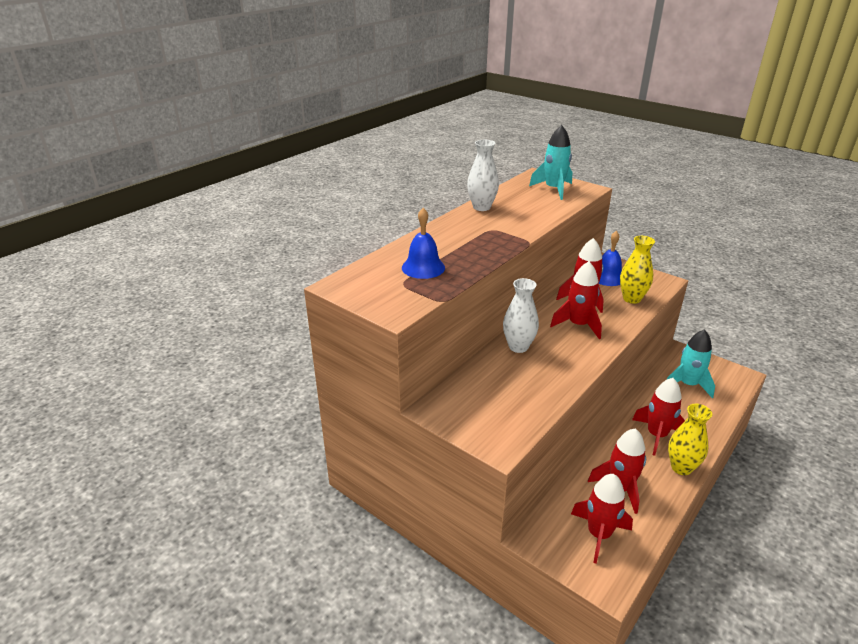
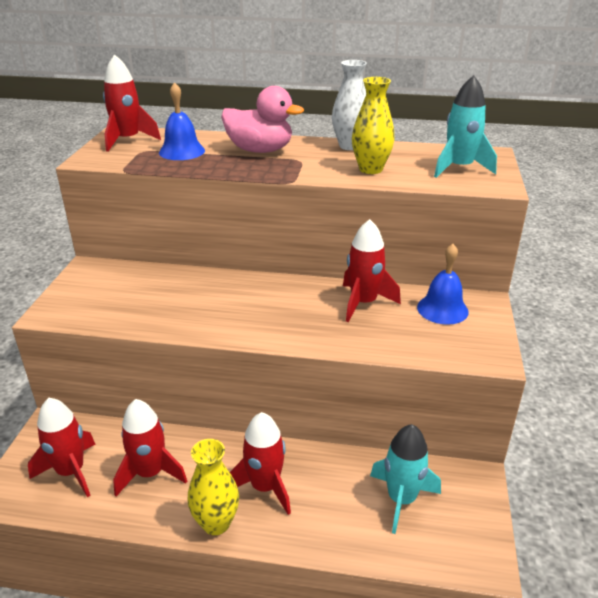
camera: 60 degrees right, 0 degrees up
white vase [503,278,539,353] -> none
red rocket [550,261,602,339] -> red rocket moved to [103,54,161,152]
yellow vase [620,236,655,304] -> yellow vase moved to [352,77,394,174]
none -> pink duck [221,86,304,153]

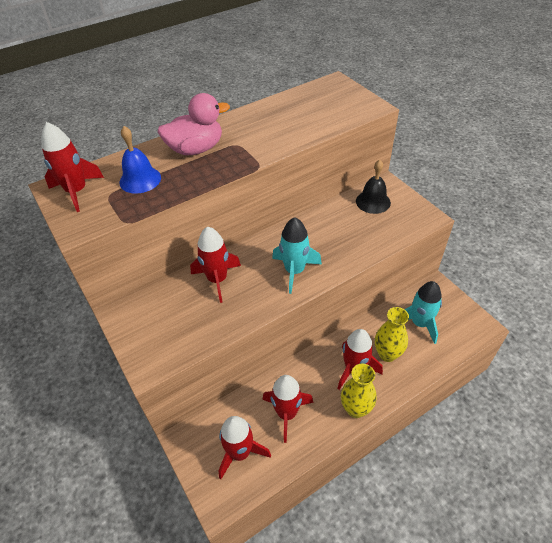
camera: 40 degrees left, 15 degrees up
white vase [332,60,367,150] -> none
red rocket [343,219,401,322] -> red rocket moved to [190,227,241,303]
yellow vase [352,77,394,174] -> yellow vase moved to [375,307,409,362]
blue bell [417,244,469,325] -> black bell [356,160,391,214]
turquoise rocket [434,75,497,178] -> turquoise rocket moved to [272,217,322,294]

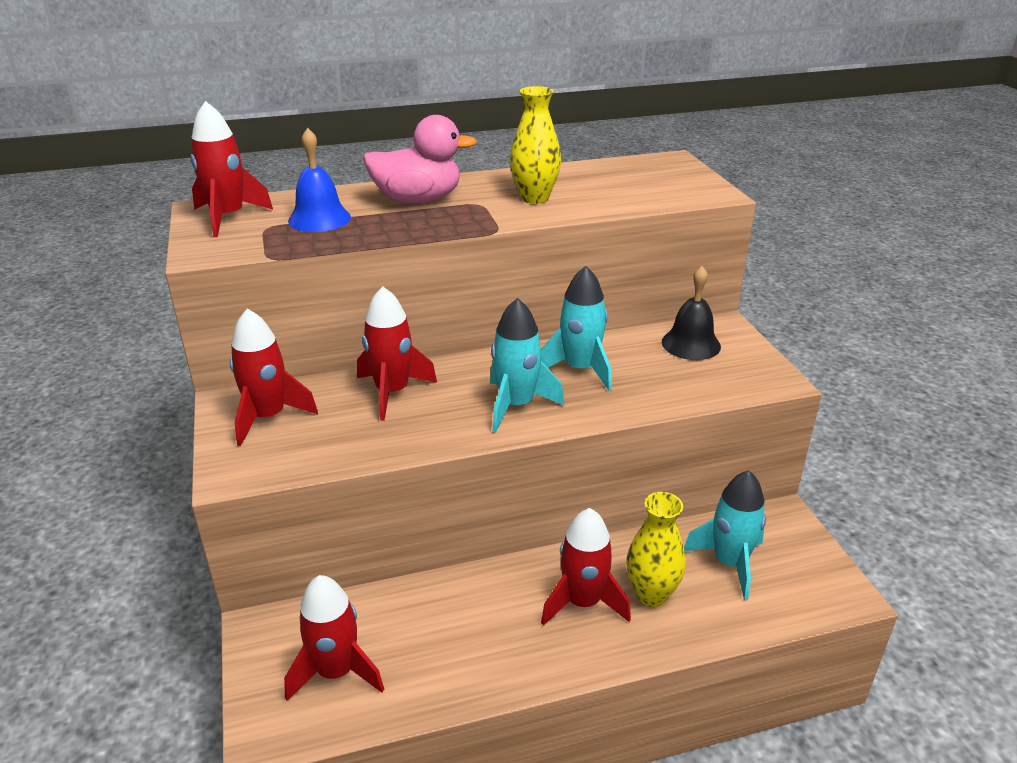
camera: 15 degrees right, 15 degrees down
red rocket [262,375,314,443] -> red rocket moved to [230,309,318,446]
yellow vase [341,364,376,418] -> yellow vase moved to [510,86,561,204]
none -> turquoise rocket [541,266,612,391]

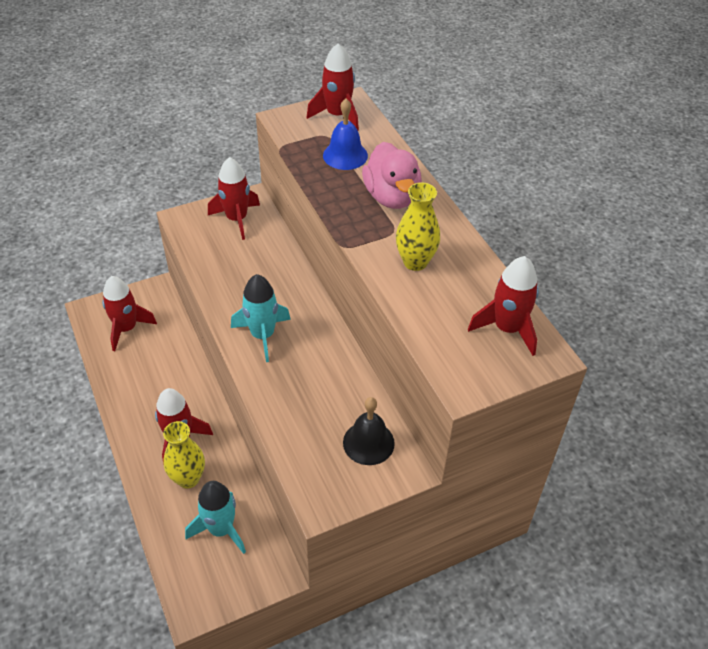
camera: 80 degrees right, 15 degrees up
red rocket [357,286,437,421] -> red rocket moved to [468,256,539,356]
turquoise rocket [541,266,612,391] -> none

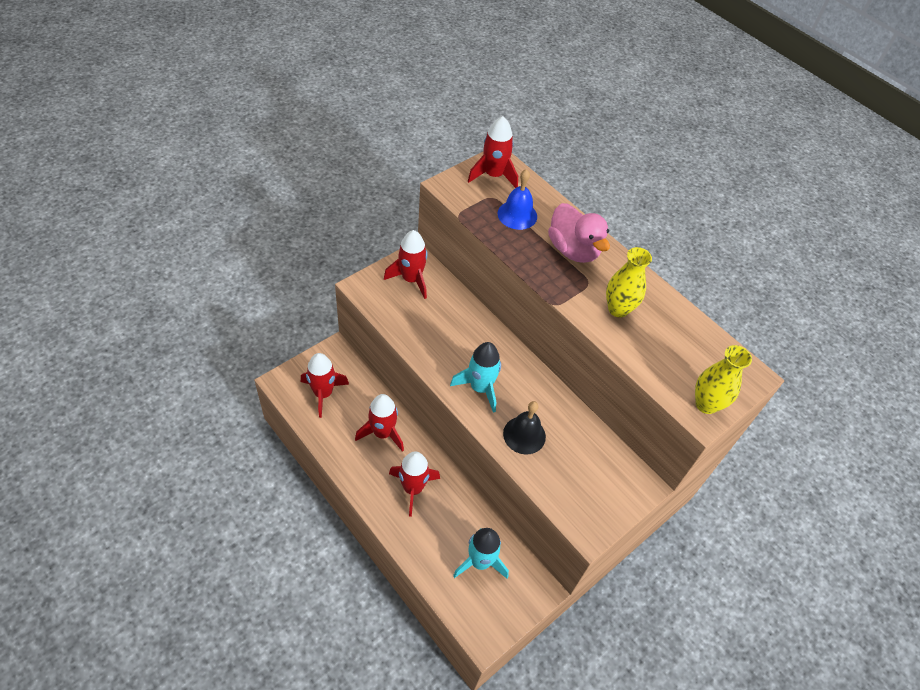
camera: 20 degrees left, 5 degrees up
yellow vase [163,421,205,488] -> yellow vase moved to [695,345,752,414]
black bell [343,397,395,465] -> black bell moved to [503,401,546,455]
red rocket [468,256,539,356] -> red rocket moved to [355,394,404,452]

